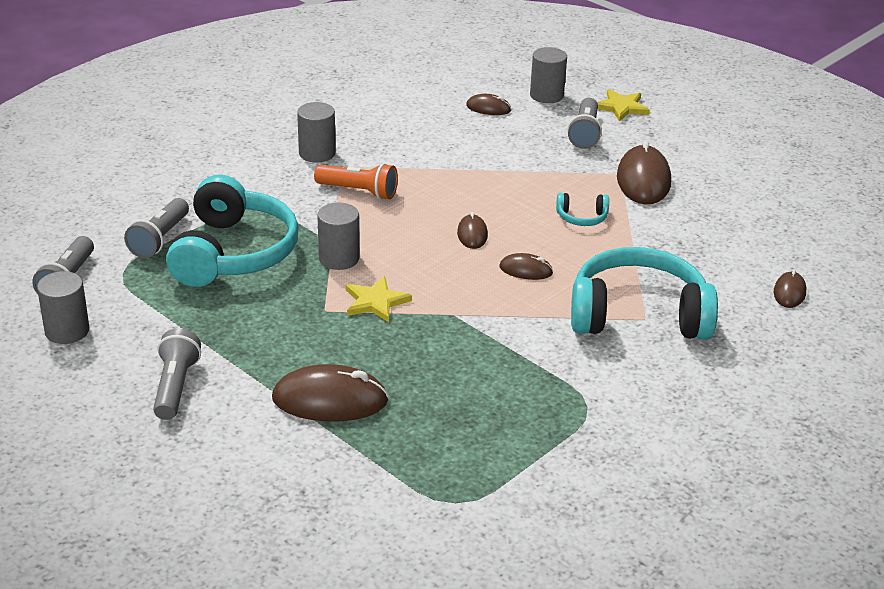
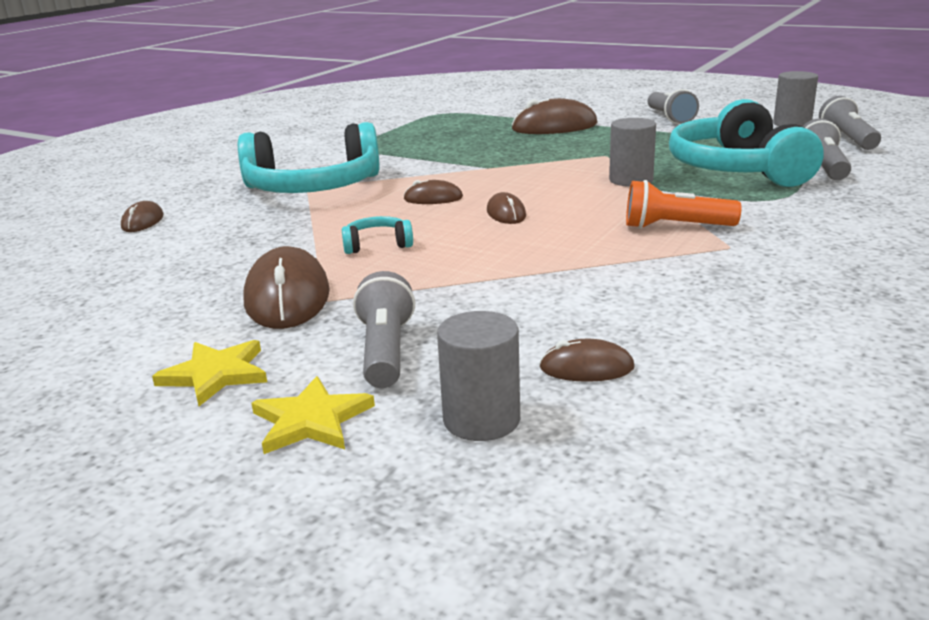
camera: 170 degrees right, 10 degrees down
grey cylinder [297,102,336,163] -> none
yellow star [346,276,412,322] -> yellow star moved to [152,340,267,406]

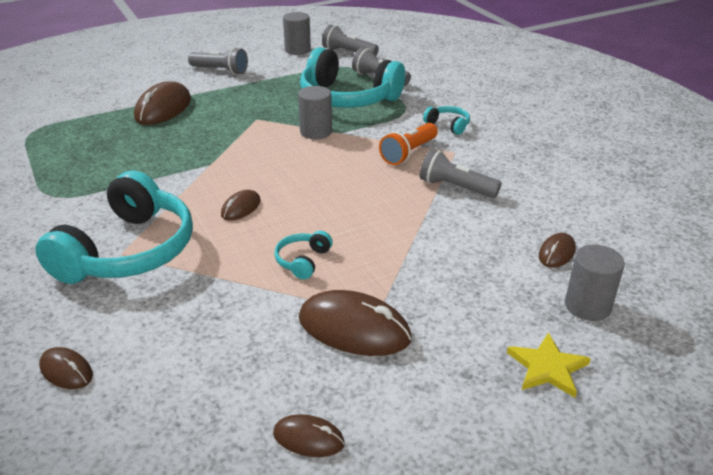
camera: 60 degrees left, 10 degrees up
yellow star [152,340,267,406] -> none
grey flashlight [353,271,415,388] -> grey flashlight moved to [420,149,502,198]
brown mouse [487,192,526,224] -> brown mouse moved to [273,414,345,457]
none -> turquoise headphones [423,106,470,135]

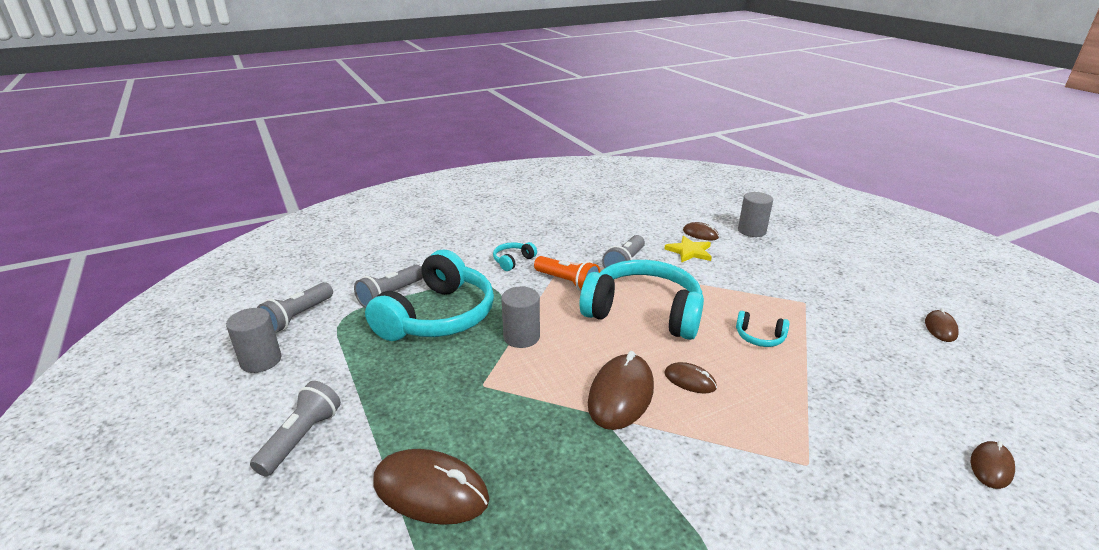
camera: 90 degrees left, 5 degrees down
turquoise headphones [35,170,193,284] -> turquoise headphones moved to [580,260,704,340]
brown mouse [299,290,412,356] -> brown mouse moved to [588,351,654,430]
yellow star [507,332,591,398] -> yellow star moved to [664,236,712,262]

